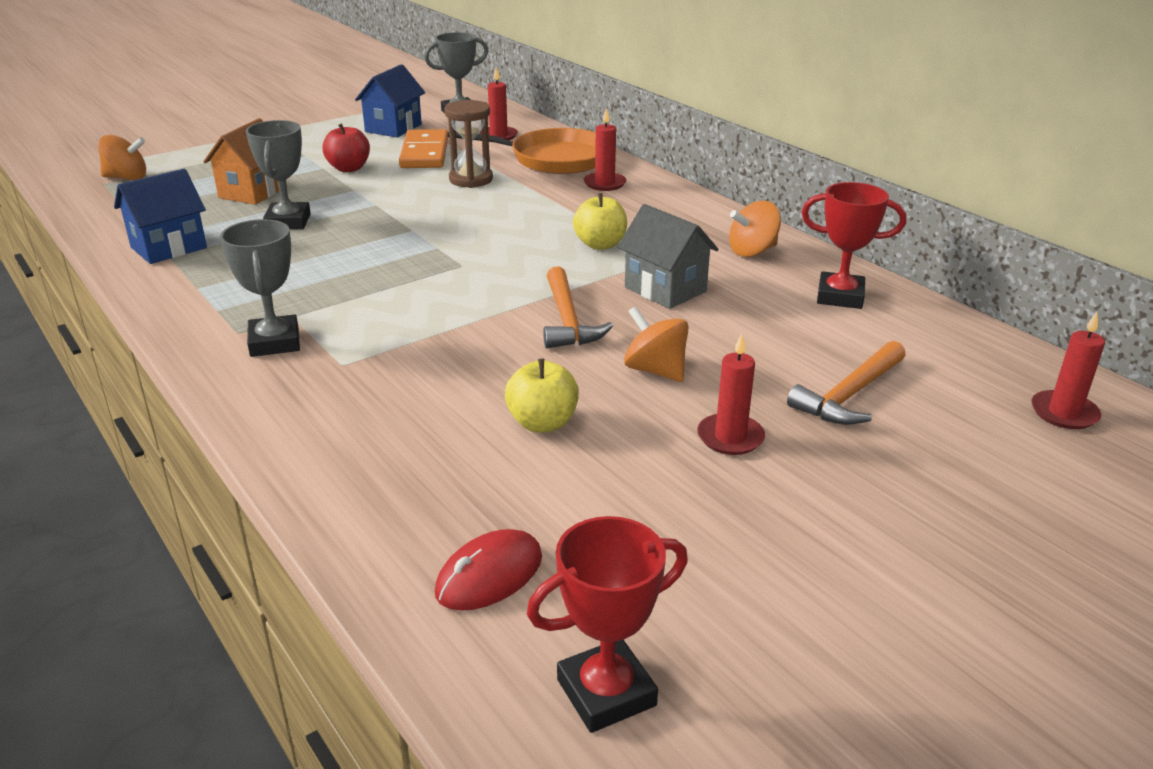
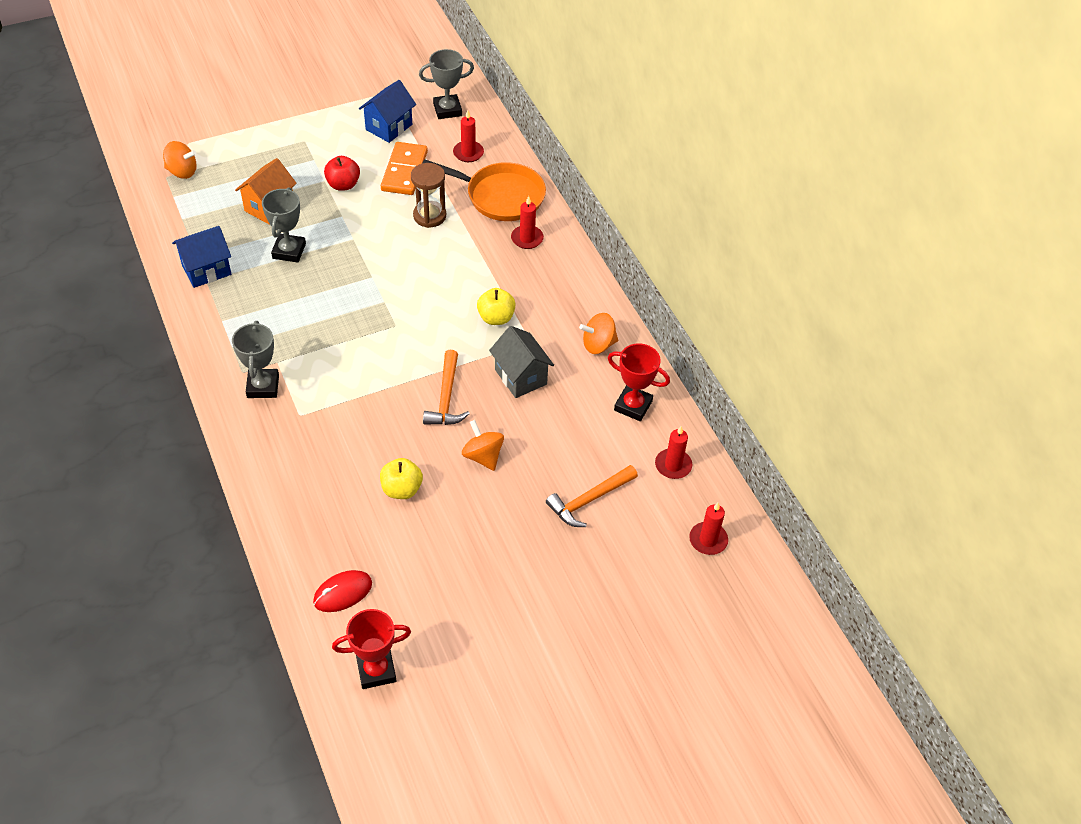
camera: 10 degrees right, 20 degrees up
red candle [697,333,765,455] -> red candle moved to [655,426,692,479]

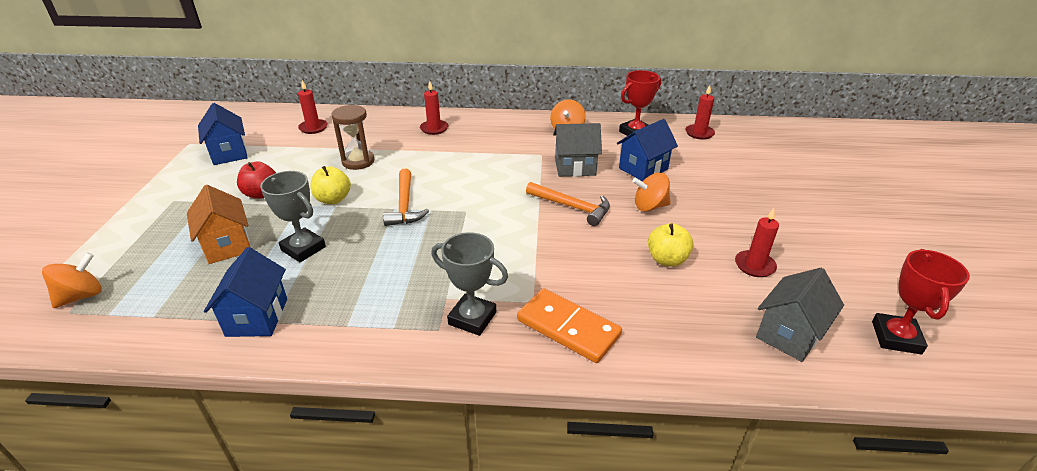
camera: 60 degrees left, 15 degrees down
red mouse [313,570,372,612] -> grey house [756,268,844,362]
orange domino [381,142,428,195] -> orange domino moved to [517,288,622,363]
grey trophy [419,49,474,119] -> none
orange pan [422,159,546,221] -> none
yellow apple [477,288,516,325] -> yellow apple moved to [310,166,351,204]
orange hammer [546,465,638,527] -> orange hammer moved to [383,169,429,226]
red candle [689,502,728,555] -> red candle moved to [735,208,779,277]
none -> blue house [617,119,678,181]

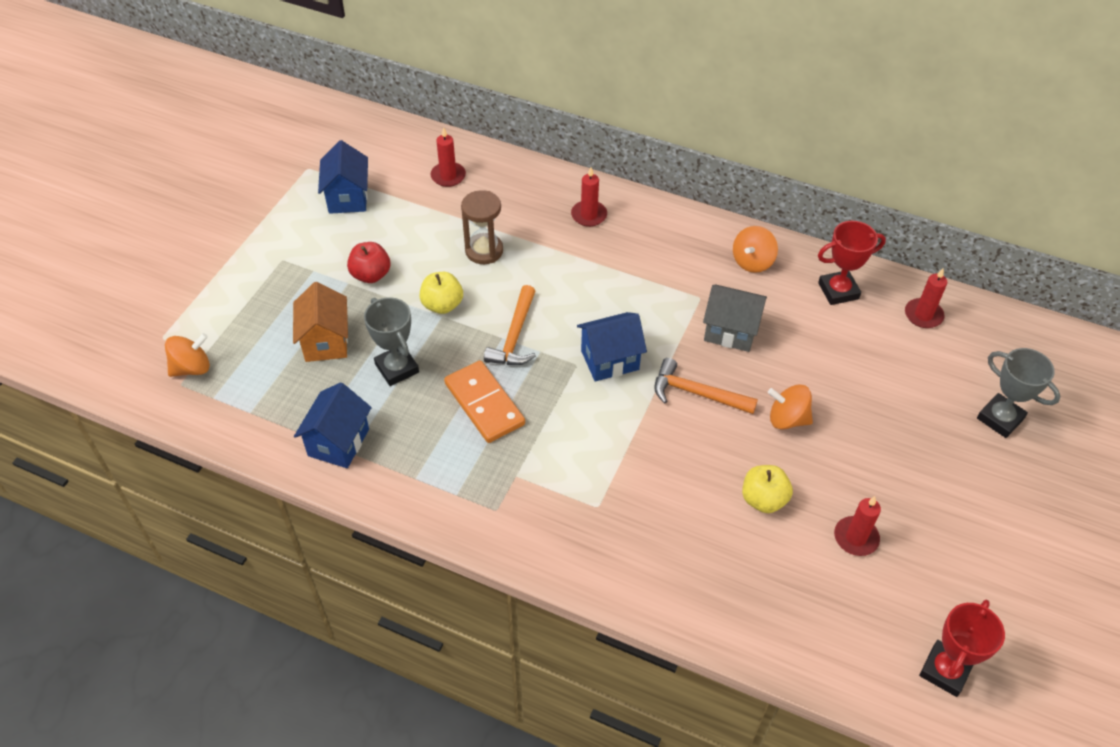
camera: 20 degrees right, 15 degrees up
grey trophy [431,232,508,336] -> grey trophy moved to [977,348,1061,438]
orange domino [517,288,622,363] -> orange domino moved to [444,360,525,443]
orange hammer [526,182,610,226] -> orange hammer turned 150 degrees clockwise [654,358,758,414]
blue house [617,119,678,181] -> blue house moved to [577,312,647,381]
grey house [756,268,844,362] -> none

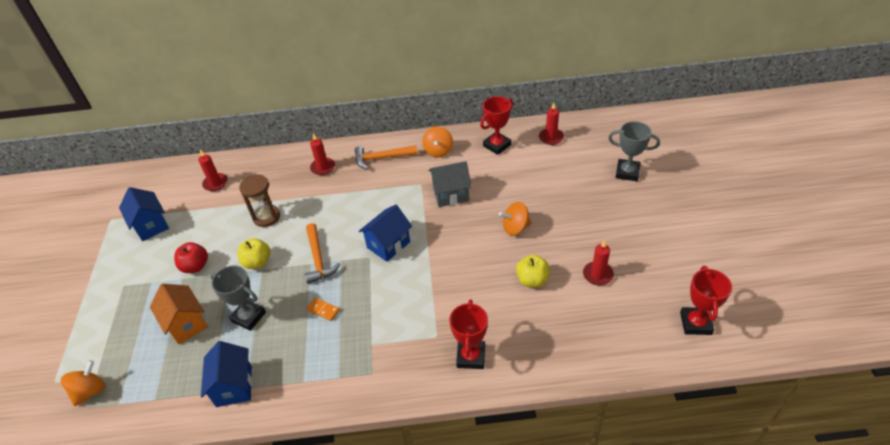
camera: 25 degrees left, 5 degrees down
orange domino [444,360,525,443] -> orange domino [306,298,340,321], size x0.47
orange hammer [654,358,758,414] -> orange hammer moved to [355,145,418,169]
none -> red trophy [449,299,488,369]

